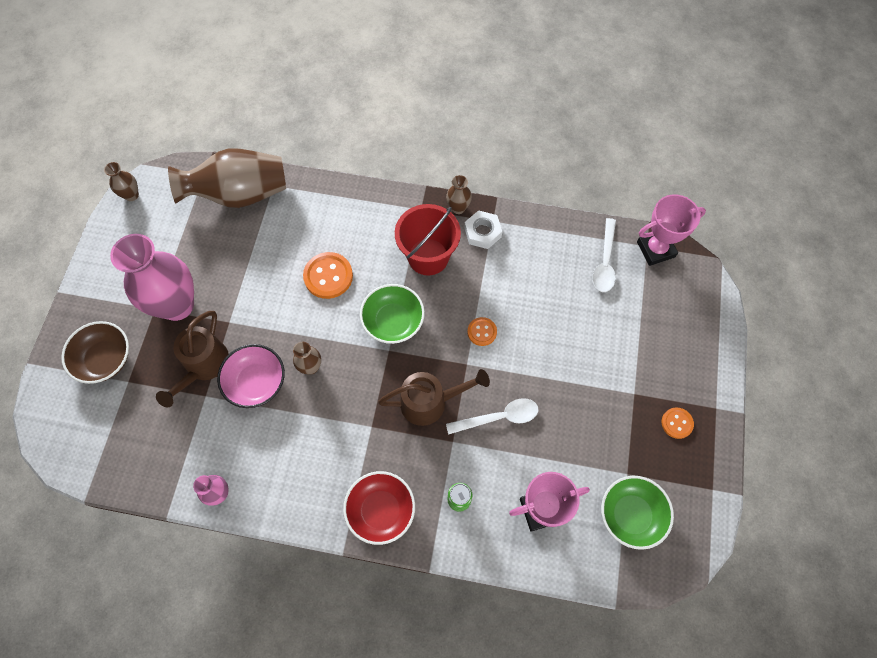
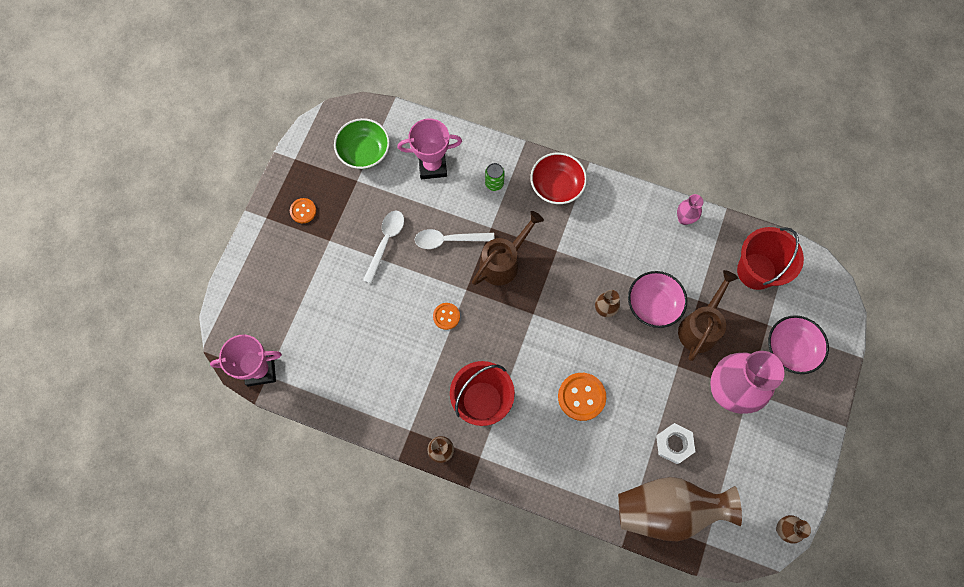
camera: 170 degrees left, 5 degrees up
brown bowl [61,321,129,384] -> pink bowl [768,315,829,374]
green bowl [360,284,425,344] -> none
brown watering can [378,369,490,426] -> brown watering can turned 135 degrees clockwise [472,211,544,285]
white nut [464,210,502,249] -> white nut moved to [656,423,695,464]
white spoon [592,218,616,292] -> white spoon moved to [363,210,404,284]
none -> red bucket [737,227,804,290]

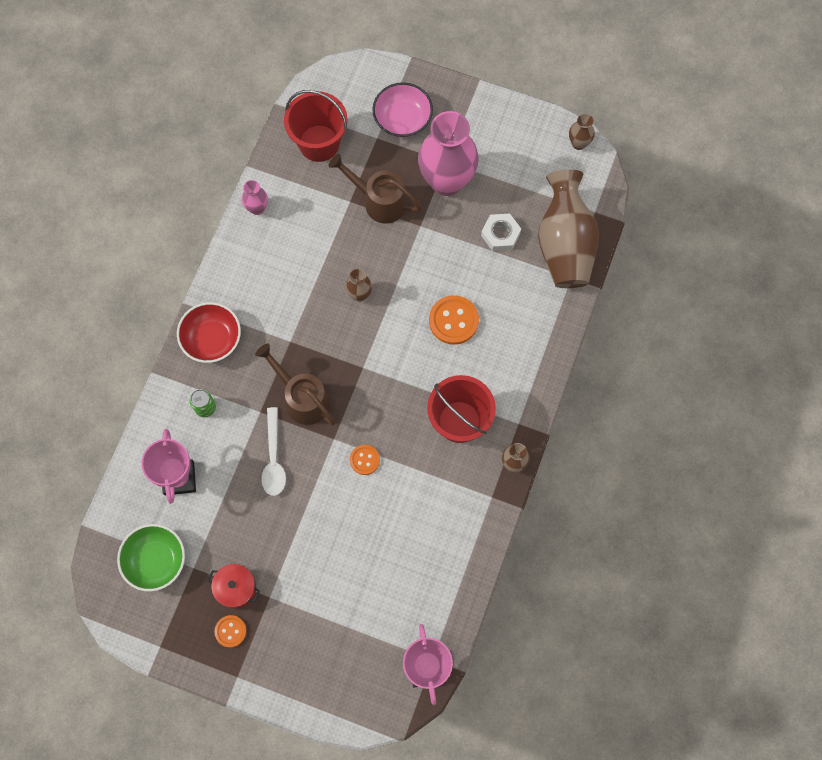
camera: 90 degrees left, 0 degrees up
white spoon [363,210,404,284] -> none
pink bowl [628,271,687,328] -> none
none -> red pot [207,564,260,609]

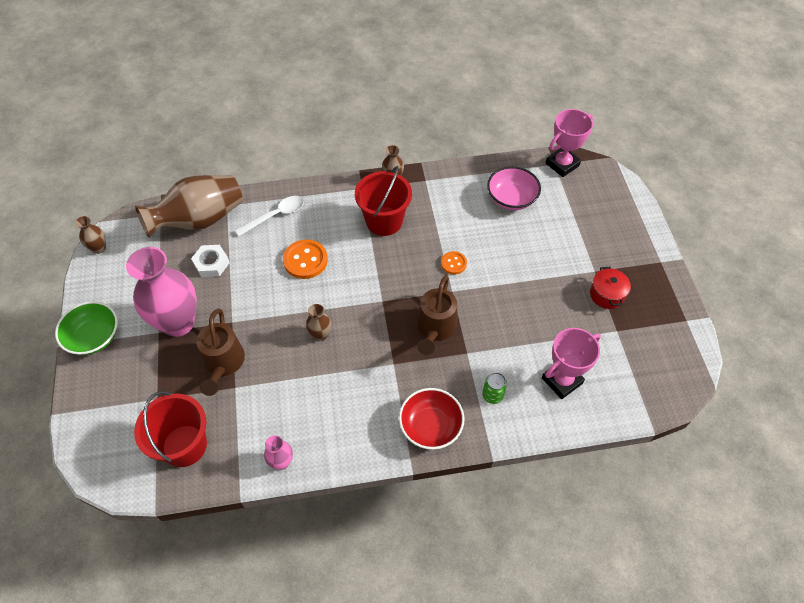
camera: 120 degrees left, 15 degrees down
green bowl [117,524,185,592] -> green bowl moved to [55,301,118,355]
orange button [215,615,247,648] -> none
white spoon [261,407,286,496] -> white spoon moved to [235,196,304,236]
pink bowl [372,82,433,137] -> pink bowl moved to [487,167,541,210]

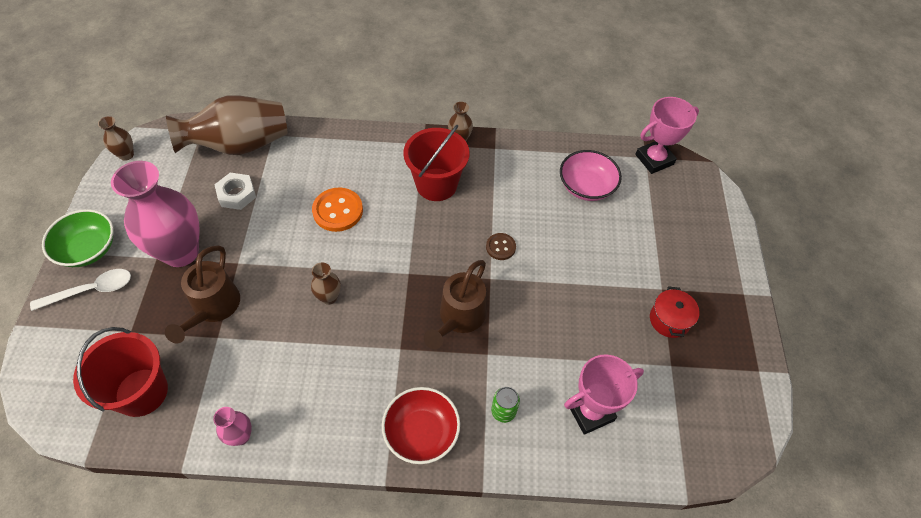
camera: 10 degrees right, 0 degrees up
white spoon [235,196,304,236] -> white spoon moved to [30,269,131,311]
orange button [441,251,467,274] -> brown button [486,233,516,260]

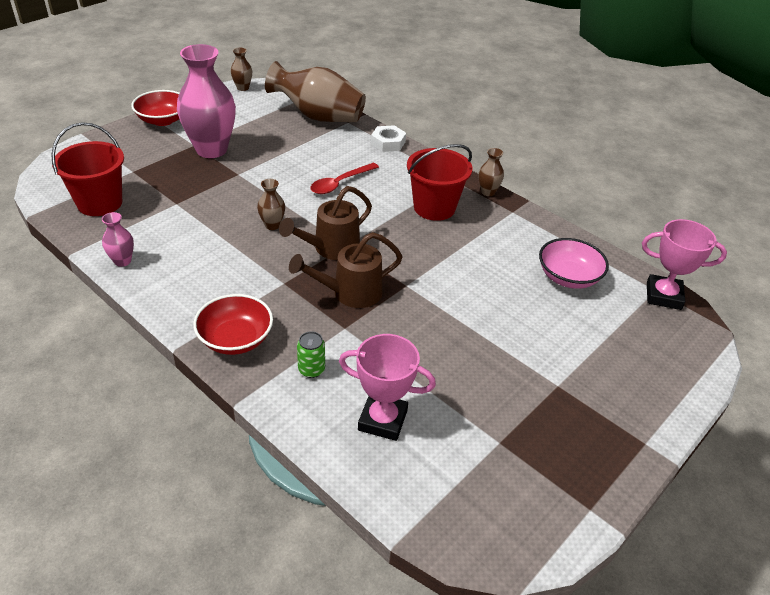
camera: 40 degrees right, 15 degrees down
white spoon [30,269,131,311] -> none
green bowl [42,209,114,267] -> red bowl [131,90,179,126]
brown watering can [165,245,240,343] -> brown watering can moved to [279,186,372,260]
white nut [214,173,256,210] -> white nut moved to [371,125,406,152]
orange button [312,188,363,232] -> red spoon [310,163,379,194]
brown button [486,233,516,260] -> none
red pot [650,286,699,338] -> none

